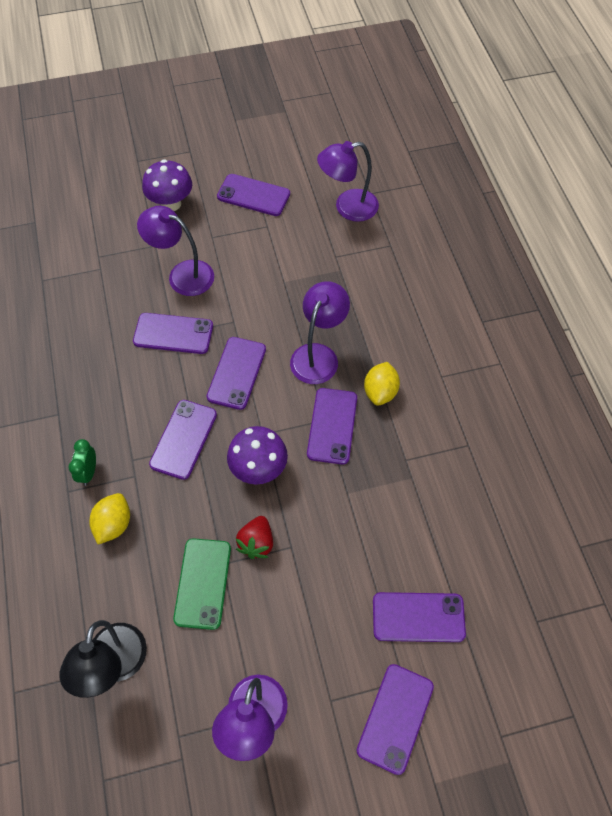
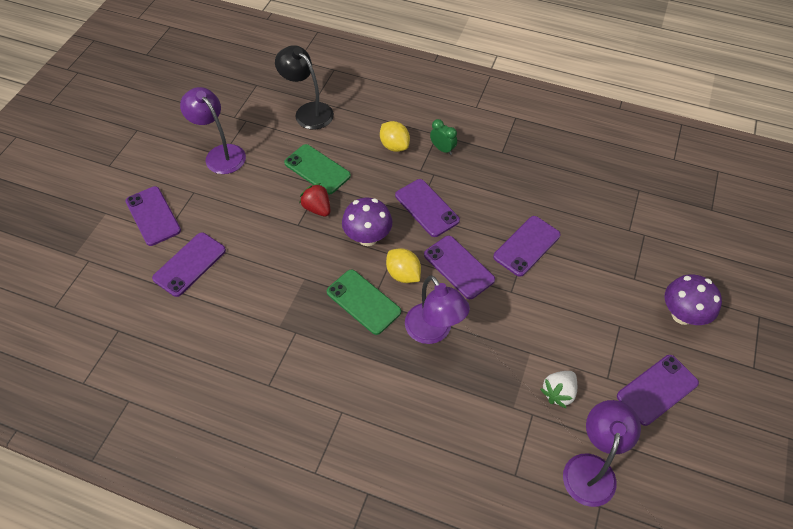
camera: 125 degrees right, 5 degrees down
purple lamp [137,206,214,296] -> none
purple phone [307,388,357,464] -> green phone [327,269,401,335]
yellow lemon [364,362,400,406] -> yellow lemon moved to [386,248,421,283]
none -> white strawberry [540,371,577,408]

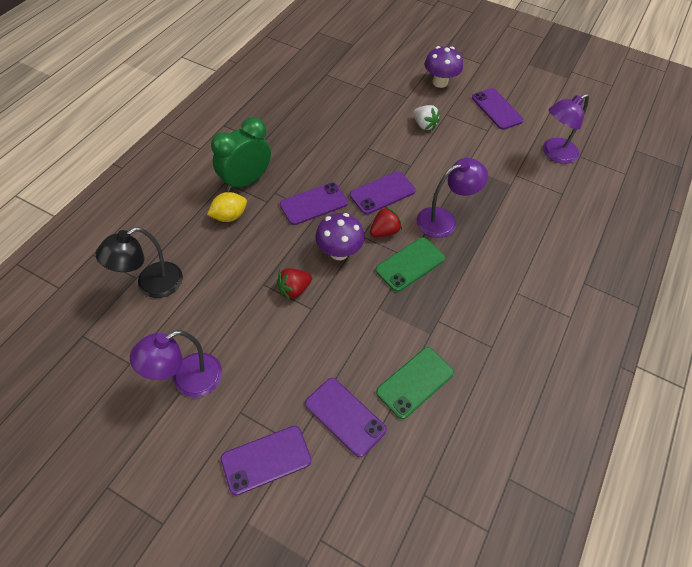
camera: 85 degrees left, 0 degrees up
green phone [284,144,351,195] -> green phone moved to [376,347,454,419]
yellow lemon [386,248,421,283] -> red strawberry [370,206,402,237]
green clock [430,119,457,155] -> green clock [211,117,271,192], size x2.06
purple phone [493,216,561,277] -> none
white strawberry [540,371,577,408] -> white strawberry moved to [413,105,440,131]
purple lamp [563,400,641,507] -> purple lamp turned 60 degrees counterclockwise [543,94,589,164]

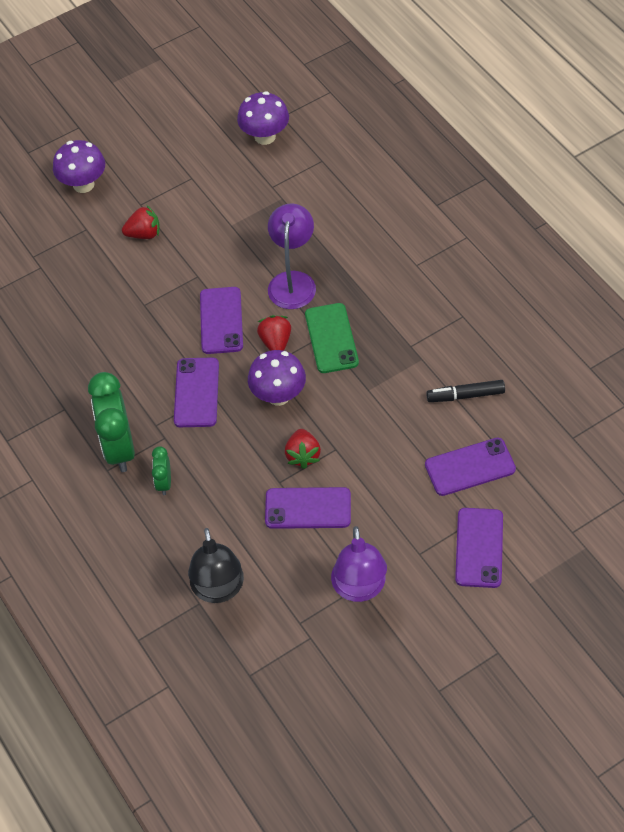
camera: 55 degrees left, 0 degrees up
yellow lemon [207,192,247,222] -> green clock [152,446,171,495]
green phone [376,347,454,419] -> black marker [426,380,505,402]
white strawberry [413,105,440,131] -> red strawberry [122,205,160,239]
purple phone [472,88,524,130] -> purple phone moved to [265,487,351,529]
purple lamp [543,94,589,164] -> purple mushroom [237,91,289,145]

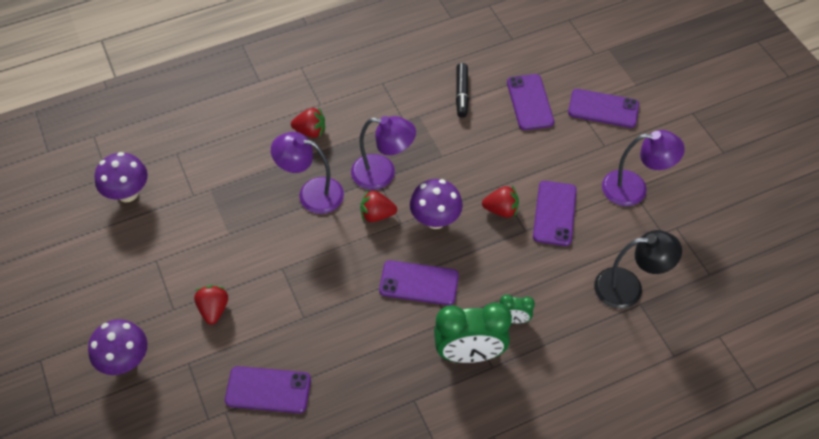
camera: 85 degrees left, 0 degrees up
purple phone [200,287,243,354] -> purple phone moved to [225,366,311,413]
green phone [305,303,359,373] -> purple lamp [351,116,416,190]
none -> red strawberry [291,108,325,138]

